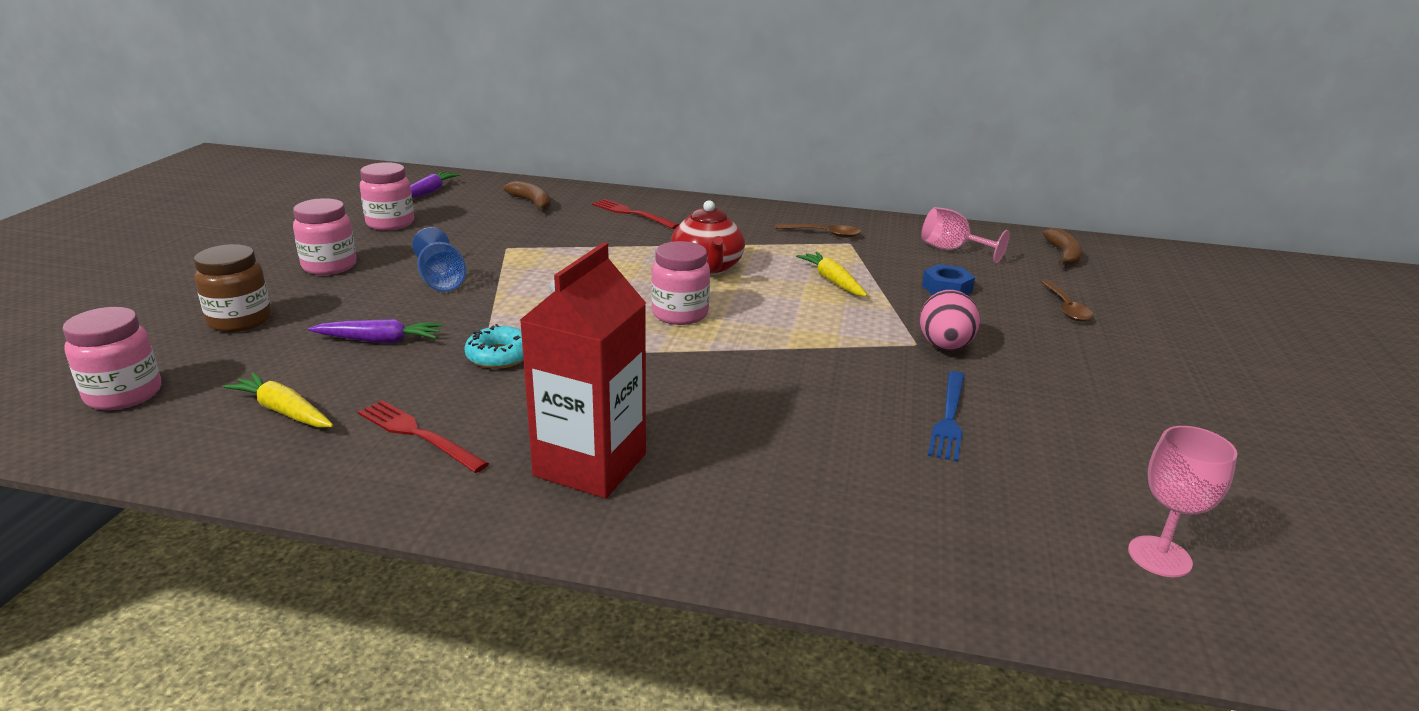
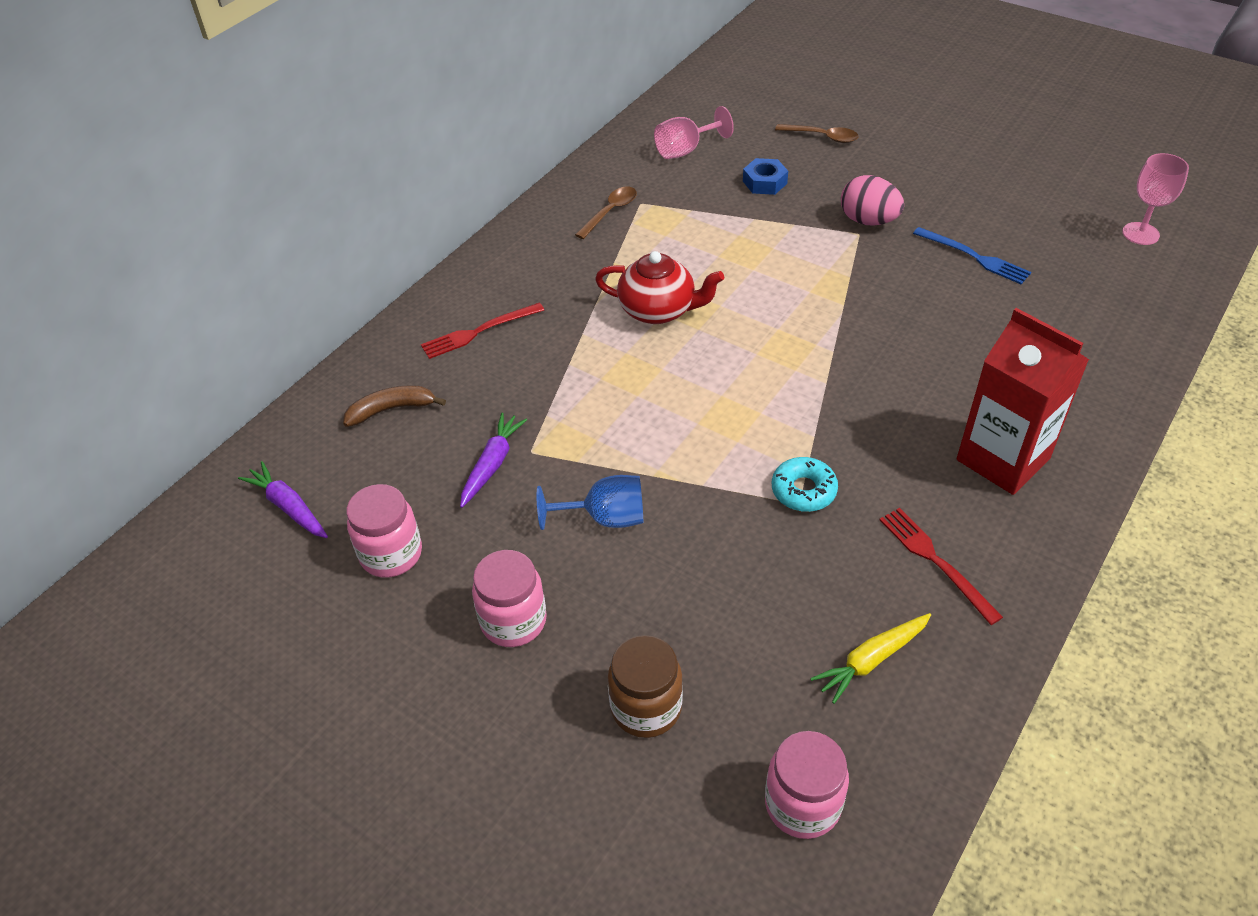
camera: 65 degrees left, 20 degrees up
purple carrot [308,319,443,343] -> purple carrot moved to [460,412,527,508]
red fork [358,400,489,473] -> red fork turned 90 degrees clockwise [879,508,1003,625]
pink jar [651,241,710,325] -> none
yellow carrot [796,252,867,297] -> none
brown banana [1043,228,1083,265] -> none

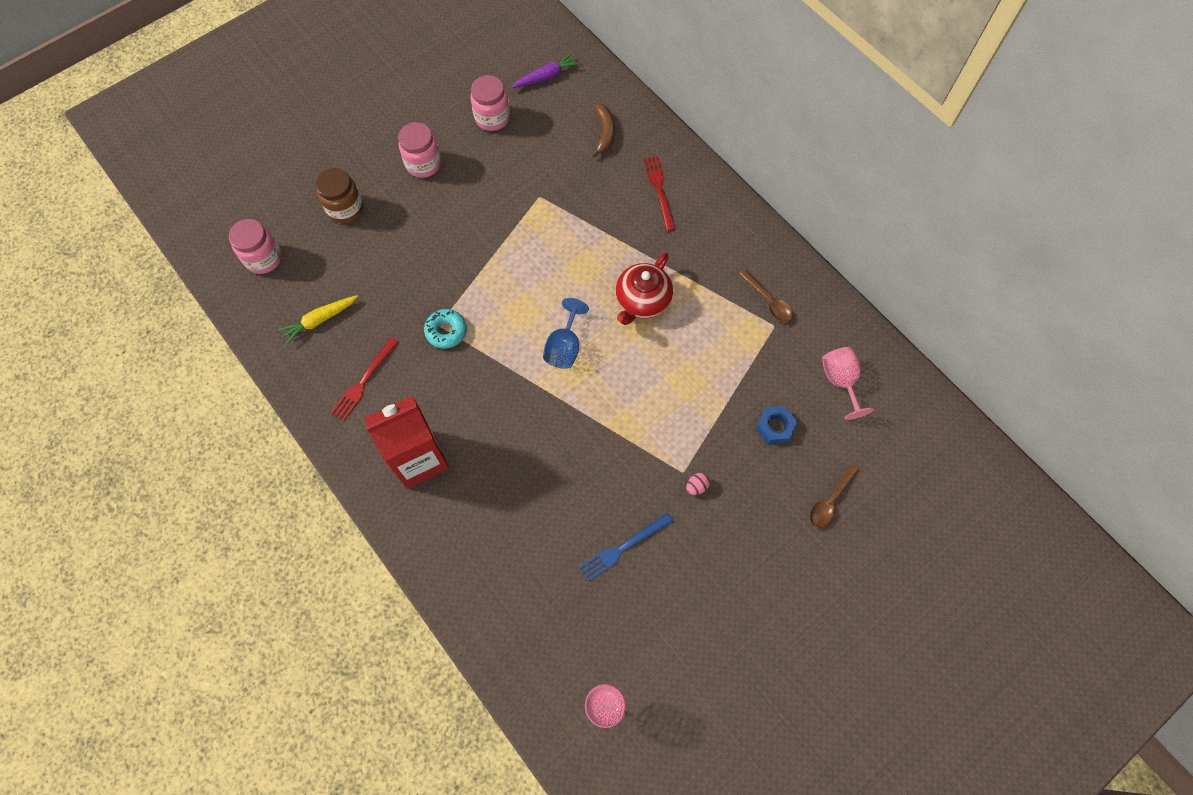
camera: 105 degrees right, 20 degrees up
purple carrot [460,412,527,508] -> none
blue goblet [537,475,643,530] -> blue goblet moved to [543,298,589,369]
yellow carrot [810,613,931,704] -> yellow carrot turned 105 degrees counterclockwise [278,295,358,344]
pink egg [841,175,904,226] -> pink egg [686,473,710,495], size x0.48
red fork [879,508,1003,625] -> red fork turned 135 degrees clockwise [330,337,399,421]

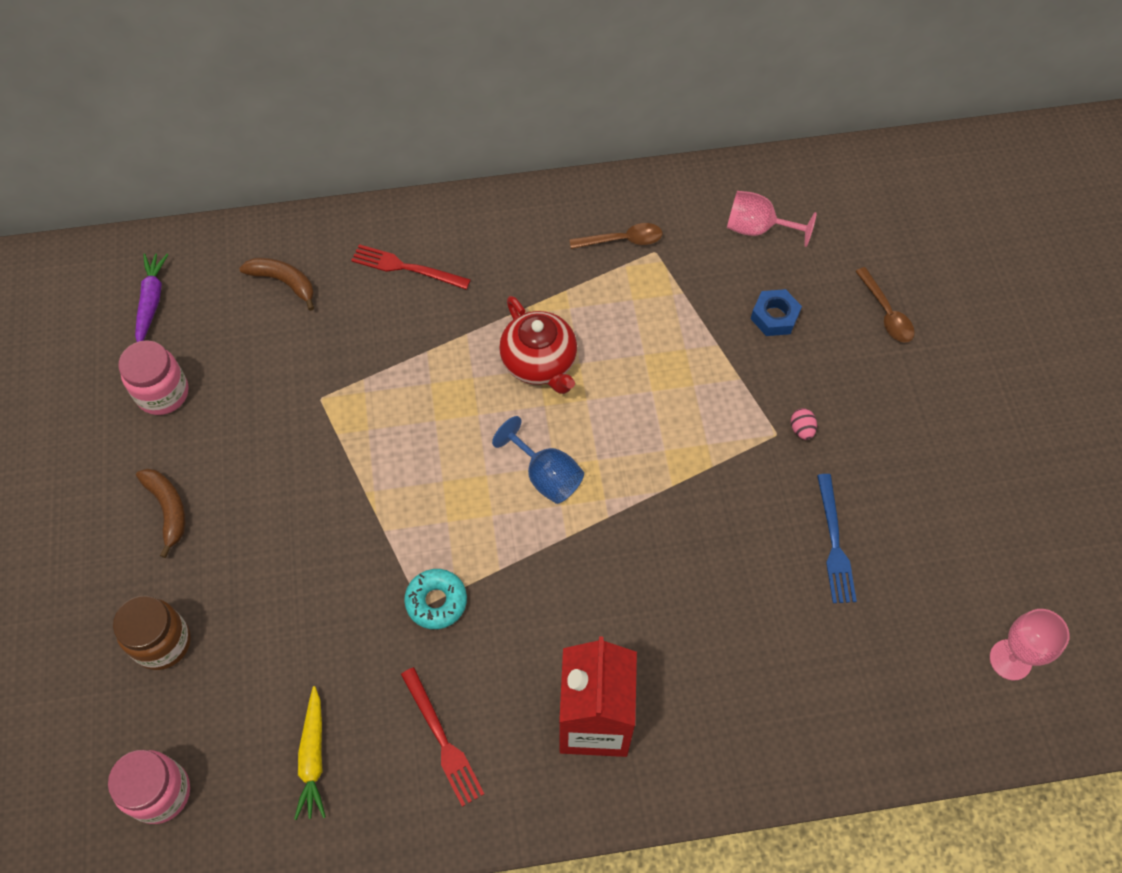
camera: 60 degrees left, 5 degrees down
pink jar [398,122,441,178] -> brown banana [136,469,185,558]

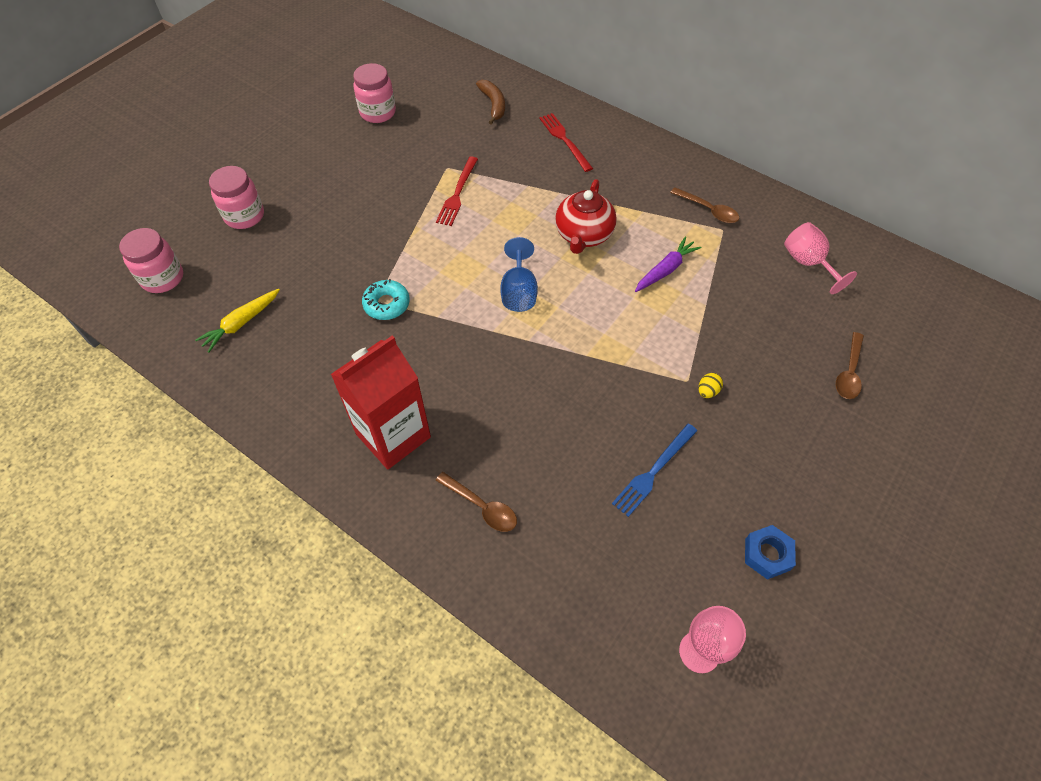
camera: 45 degrees right, 5 degrees down
brown jar [113,595,191,670] -> pink jar [209,166,264,229]
purple carrot [135,253,169,342] -> purple carrot moved to [635,236,701,292]
brown banana [136,469,185,558] -> none
red fork [401,667,484,807] -> red fork moved to [436,157,478,226]
blue nut [751,289,802,336] -> blue nut moved to [745,525,796,580]
pink egg [791,408,817,440] -> yellow egg [698,373,723,398]
none -> brown spoon [435,472,517,532]

